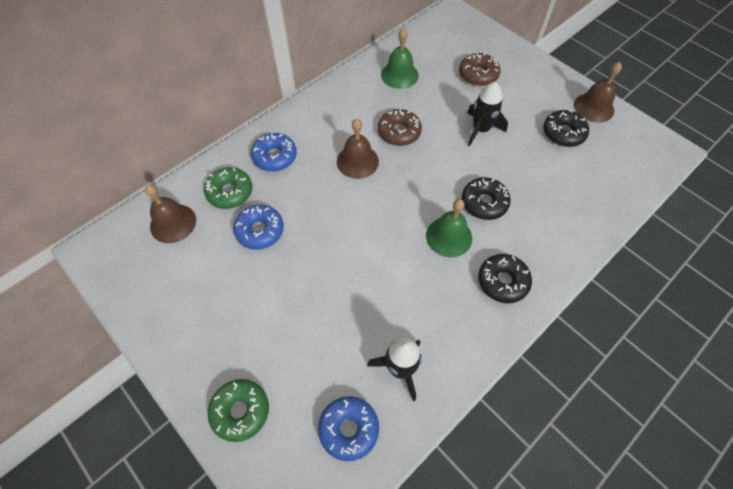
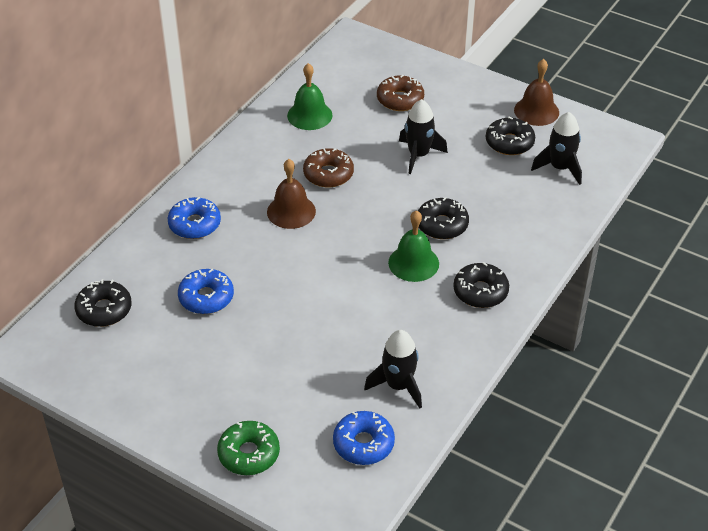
camera: 15 degrees left, 15 degrees down
brown bell [145,184,196,243] -> black donut [74,279,132,327]
green donut [204,167,252,209] -> none
none -> black rocket [531,112,582,185]

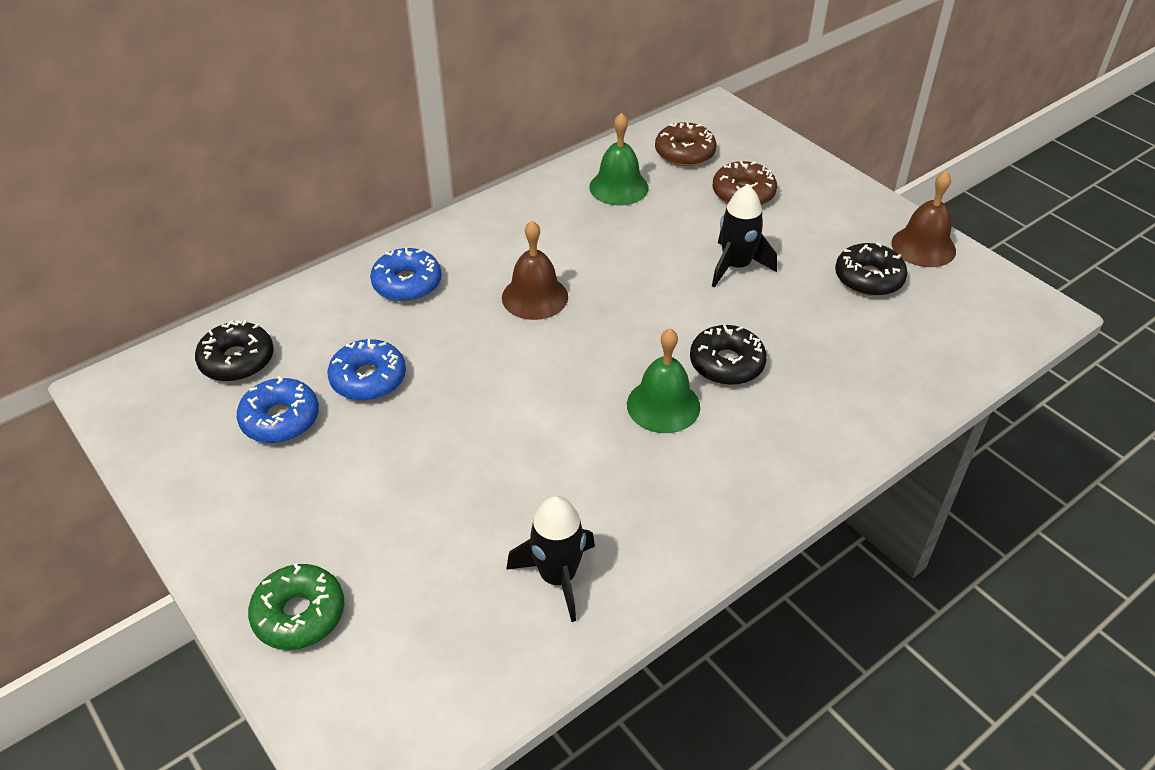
camera: 20 degrees right, 0 degrees up
brown donut [303,148,354,188] -> brown donut moved to [655,122,717,166]
blue donut [333,411,395,465] -> blue donut moved to [237,376,319,443]
black donut [453,262,509,308] -> none
black rocket [531,112,582,185] -> none

